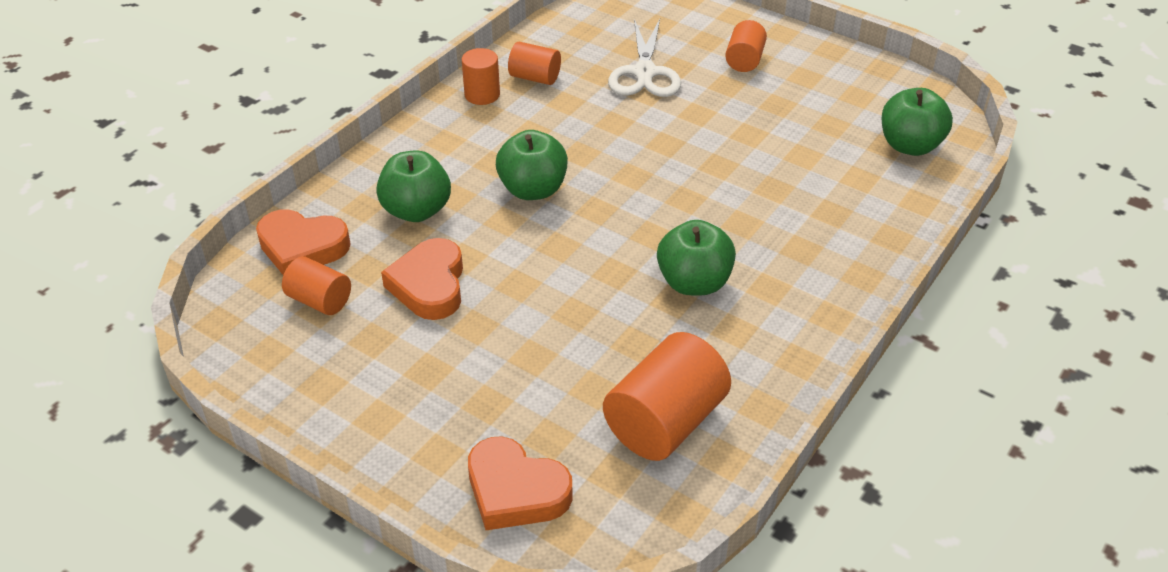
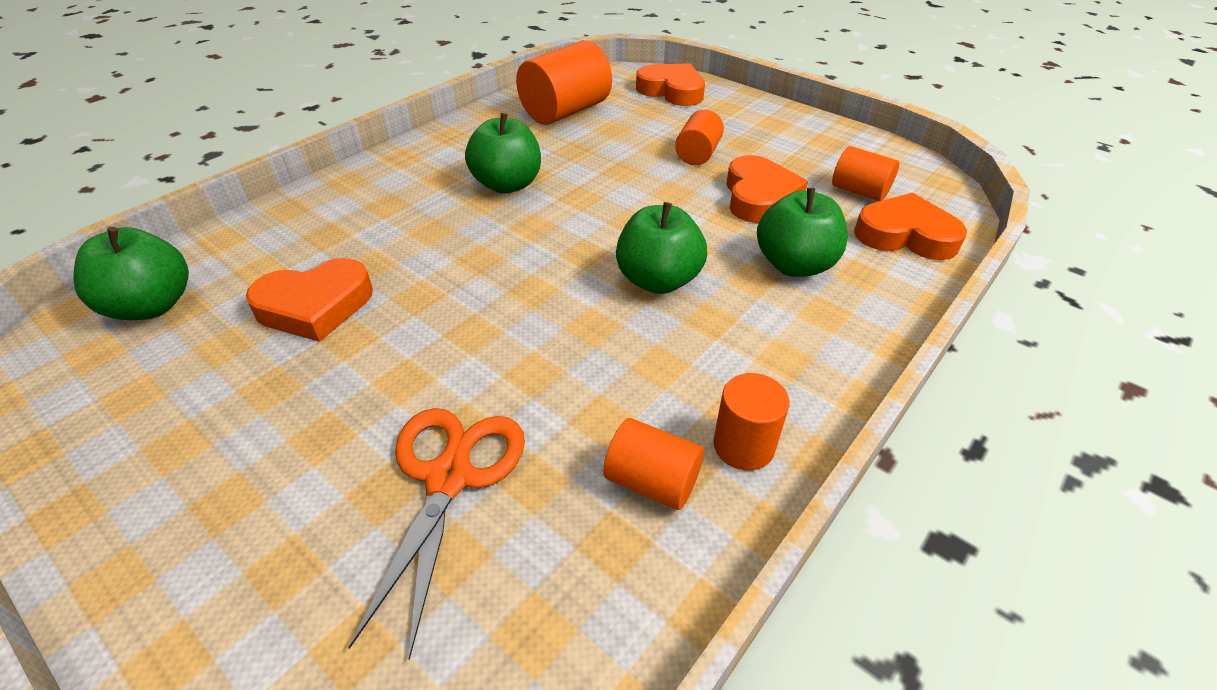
camera: 175 degrees left, 0 degrees up
white scissors [608,19,681,97] -> orange scissors [348,408,525,660]
orange cylinder [725,20,767,72] -> orange cylinder moved to [675,110,724,165]
none -> orange heart [246,258,373,342]

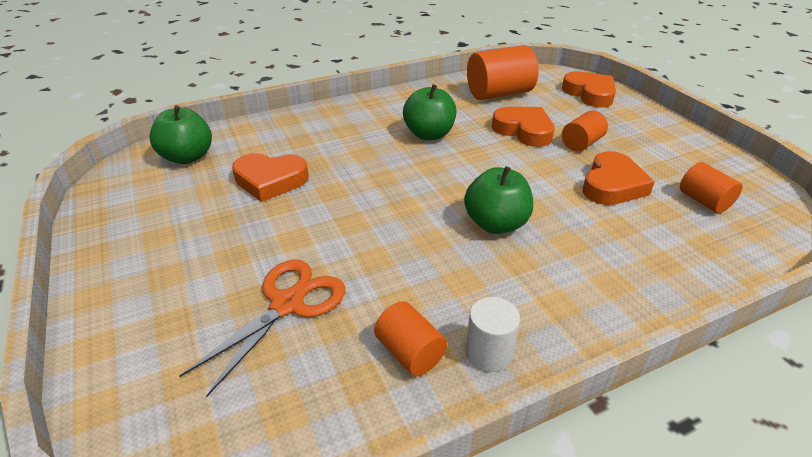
camera: 25 degrees right, 5 degrees down
orange cylinder [713,373,790,471] -> white cylinder [465,297,520,372]
green apple [757,188,847,277] -> none
orange heart [854,193,967,260] -> orange heart moved to [492,107,555,147]

